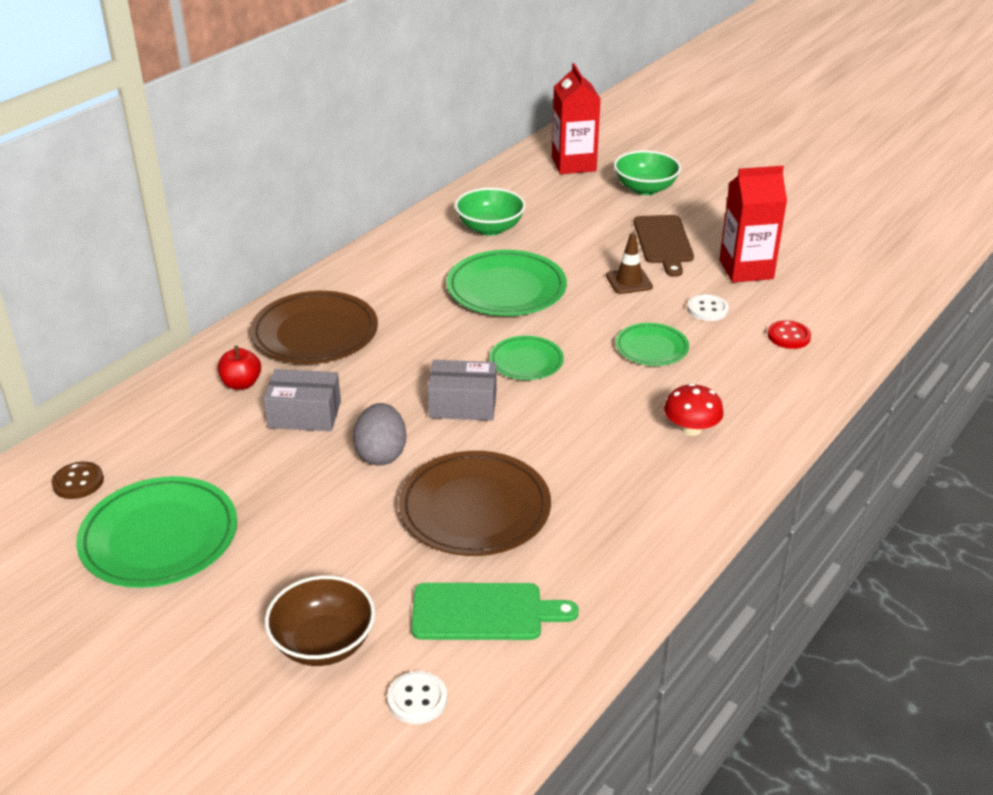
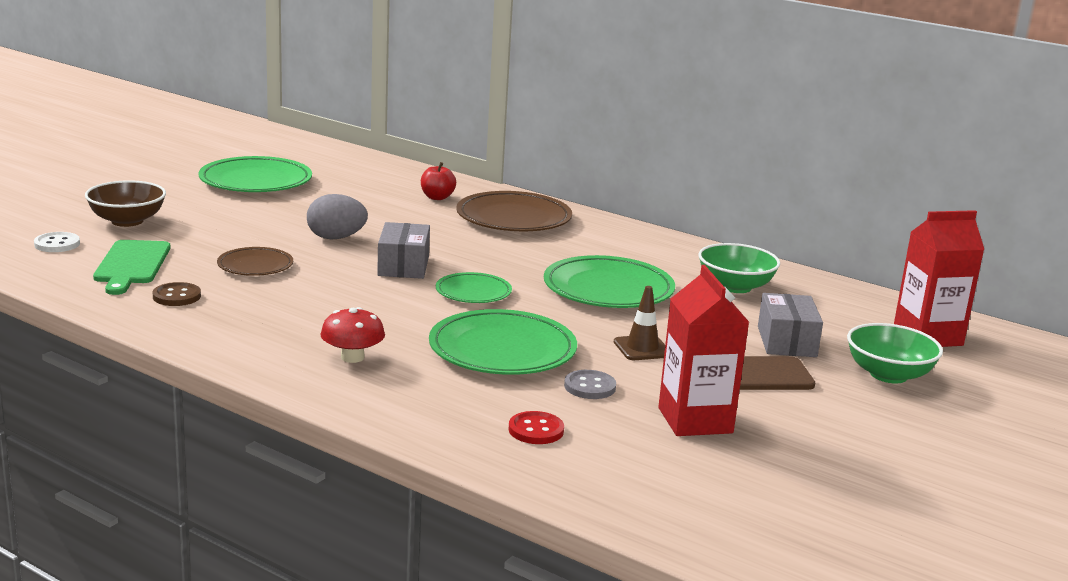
camera: 85 degrees right, 15 degrees down
brown button [51,462,104,499] -> brown button moved to [153,282,201,306]
grey box [263,369,341,431] -> grey box moved to [758,293,823,357]
brown plate [398,451,551,556] -> brown plate [217,247,293,276], size x0.57
green plate [616,323,689,366] -> green plate [429,309,577,375], size x1.76
white button [687,294,729,321] -> grey button [564,370,616,399]

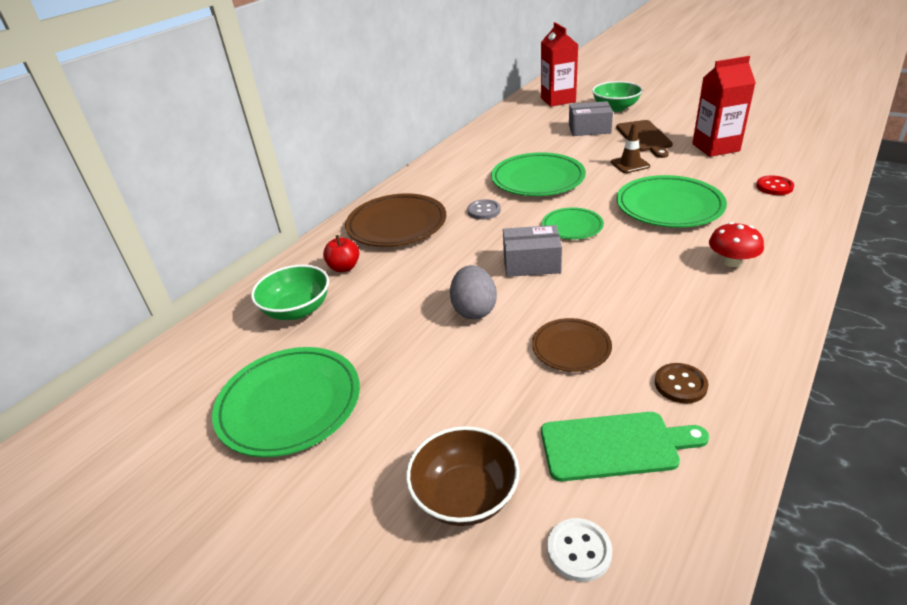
camera: 85 degrees left, 15 degrees up
grey button [564,370,616,399] -> grey button moved to [467,199,501,220]
green bowl [698,243,780,293] -> green bowl moved to [251,265,329,320]

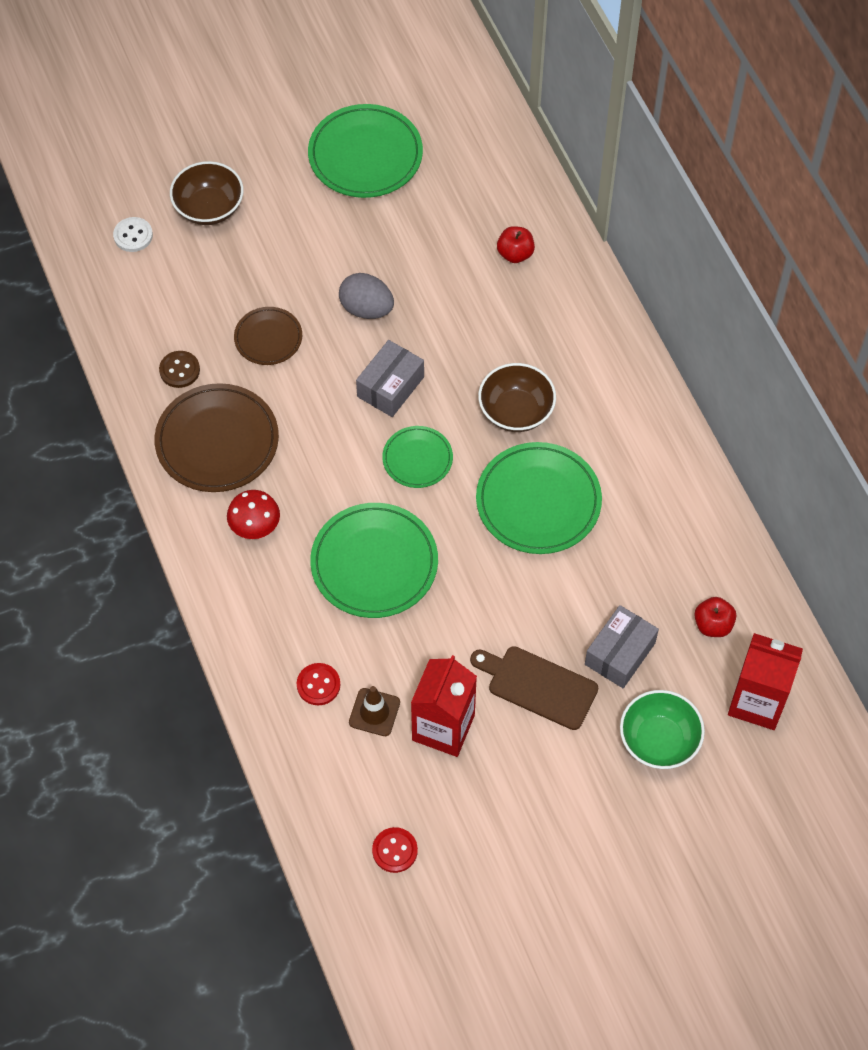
camera: 120 degrees right, 25 degrees up
green bowl [251,265,329,320] -> none
brown plate [345,193,446,247] -> brown plate moved to [154,383,279,492]
grey button [467,199,501,220] -> brown bowl [478,363,556,432]
green cutting board [541,412,709,481] -> none
brown traffic cone [611,123,650,173] -> brown traffic cone moved to [349,686,400,736]
none -> red button [372,827,418,873]
none -> red apple [694,597,736,637]

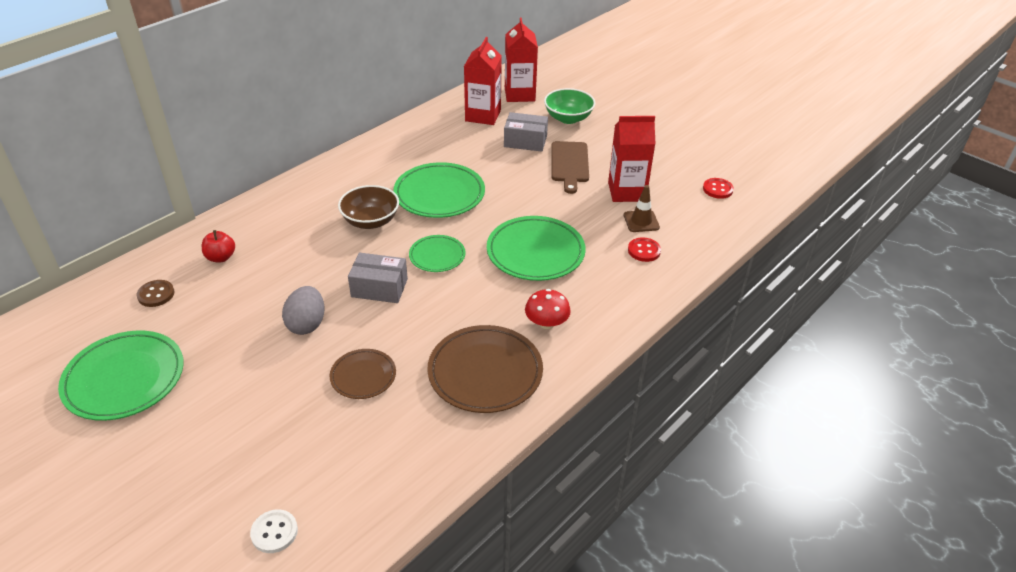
camera: 115 degrees left, 20 degrees down
brown button [159,351,200,388] -> brown button moved to [137,280,174,307]
brown bowl [170,161,244,225] -> none
red apple [694,597,736,637] -> red carton [464,37,502,125]

